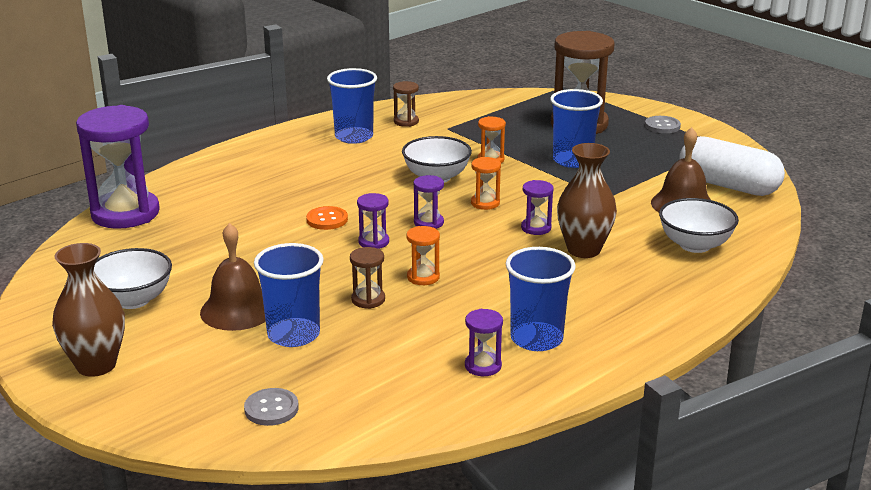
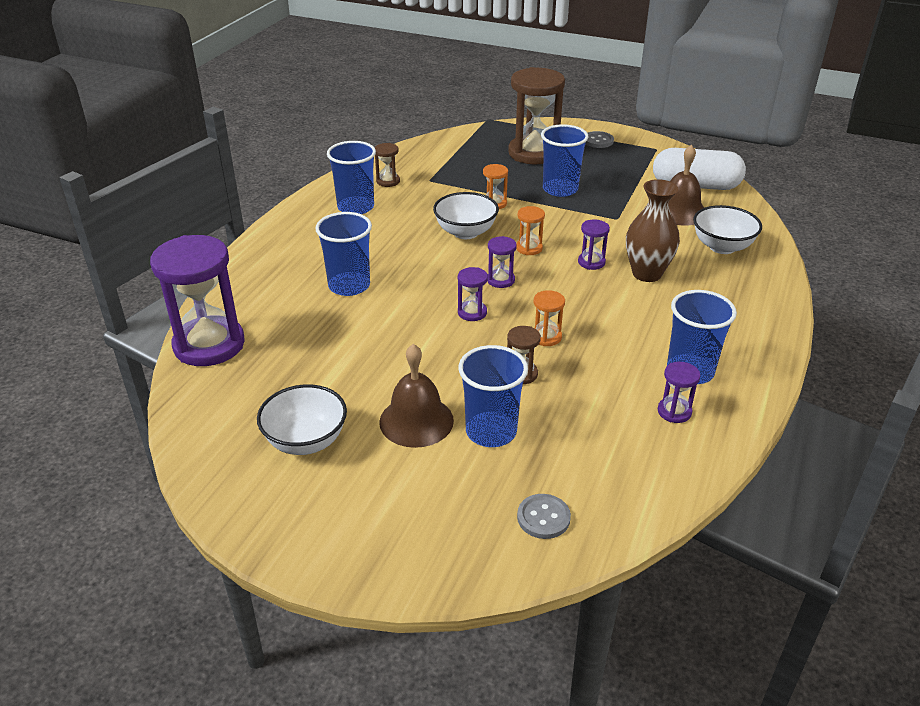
camera: 25 degrees left, 10 degrees up
brown vase [52,243,125,377] -> none
orange button [306,206,348,230] -> none
none -> blue cup [315,212,372,296]

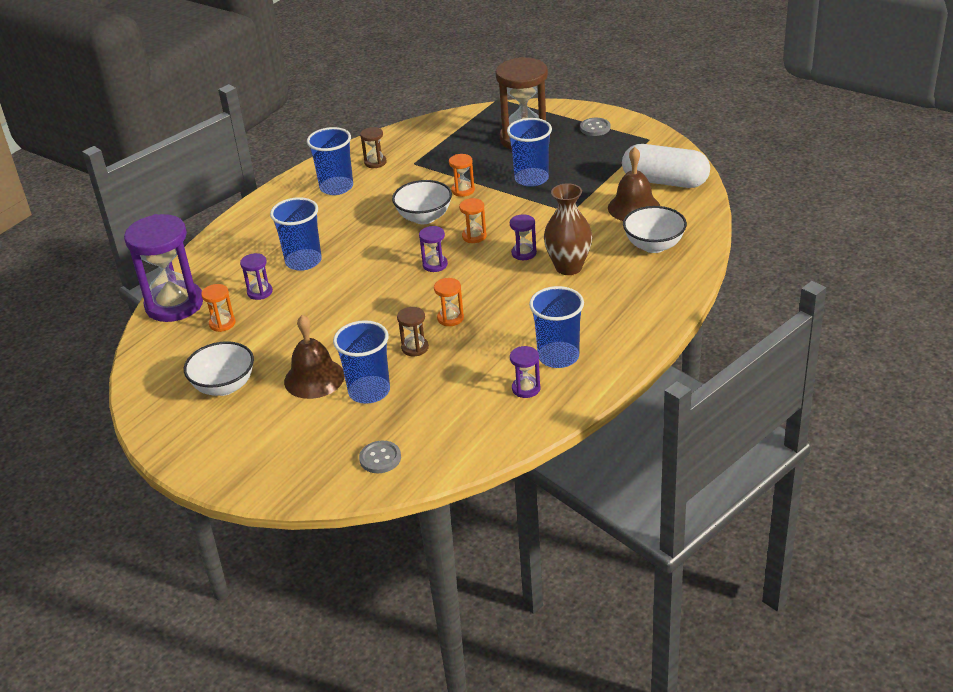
camera: 15 degrees right, 0 degrees up
purple hourglass [458,267,488,321] -> purple hourglass moved to [240,253,273,300]
none -> orange hourglass [201,284,235,332]

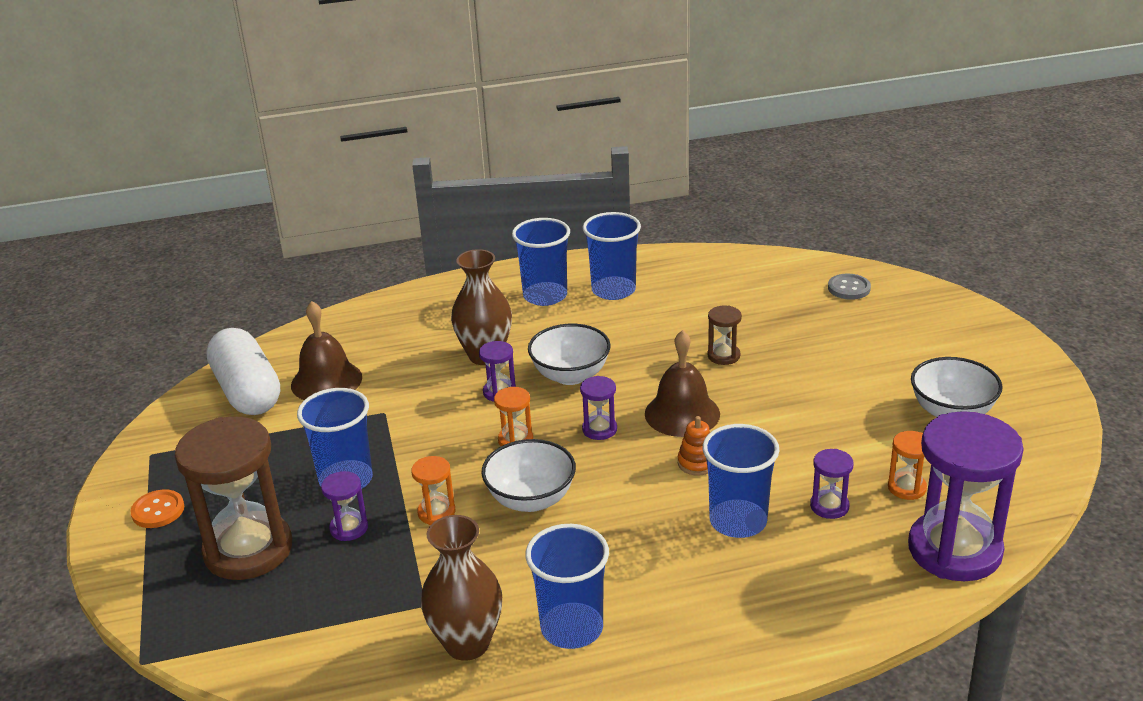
camera: 140 degrees left, 5 degrees down
brown bell [284,315,345,399] -> brown bell moved to [645,330,720,437]
blue cup [333,320,390,404] -> blue cup moved to [512,218,570,306]
brown hourglass [360,127,387,168] -> brown vase [421,515,502,661]
orange hourglass [434,278,464,326] -> none
purple hourglass [510,346,541,398] -> purple hourglass moved to [321,471,368,541]
grey button [580,118,610,136] -> orange button [130,489,184,528]
white bowl [623,206,687,253] -> white bowl moved to [528,324,611,385]
none -> orange stacking toy [678,416,710,476]

